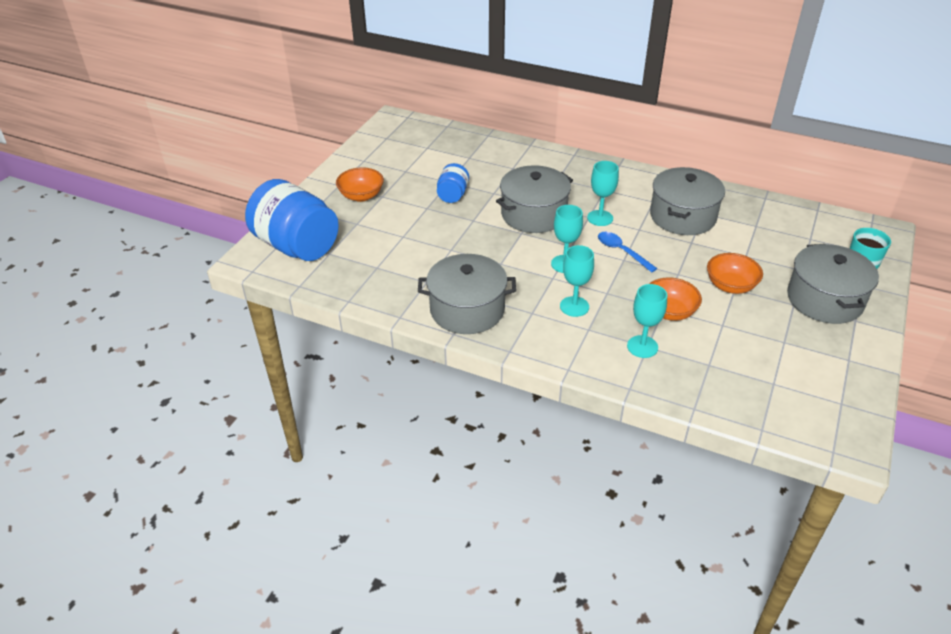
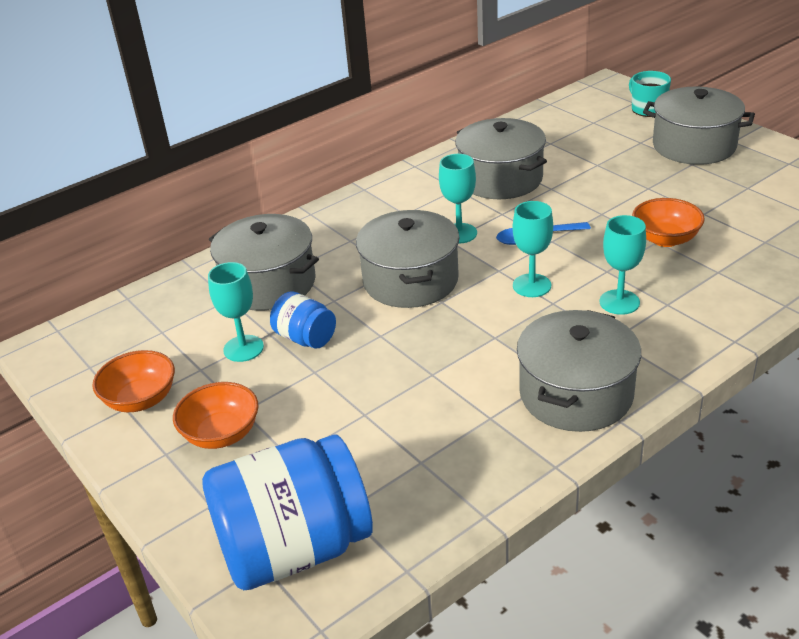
camera: 60 degrees left, 5 degrees down
turquoise goblet [627,284,667,358] -> turquoise goblet moved to [208,262,264,362]
orange bowl [707,253,763,294] -> orange bowl moved to [92,350,175,412]
none -> grey pot [209,214,319,310]

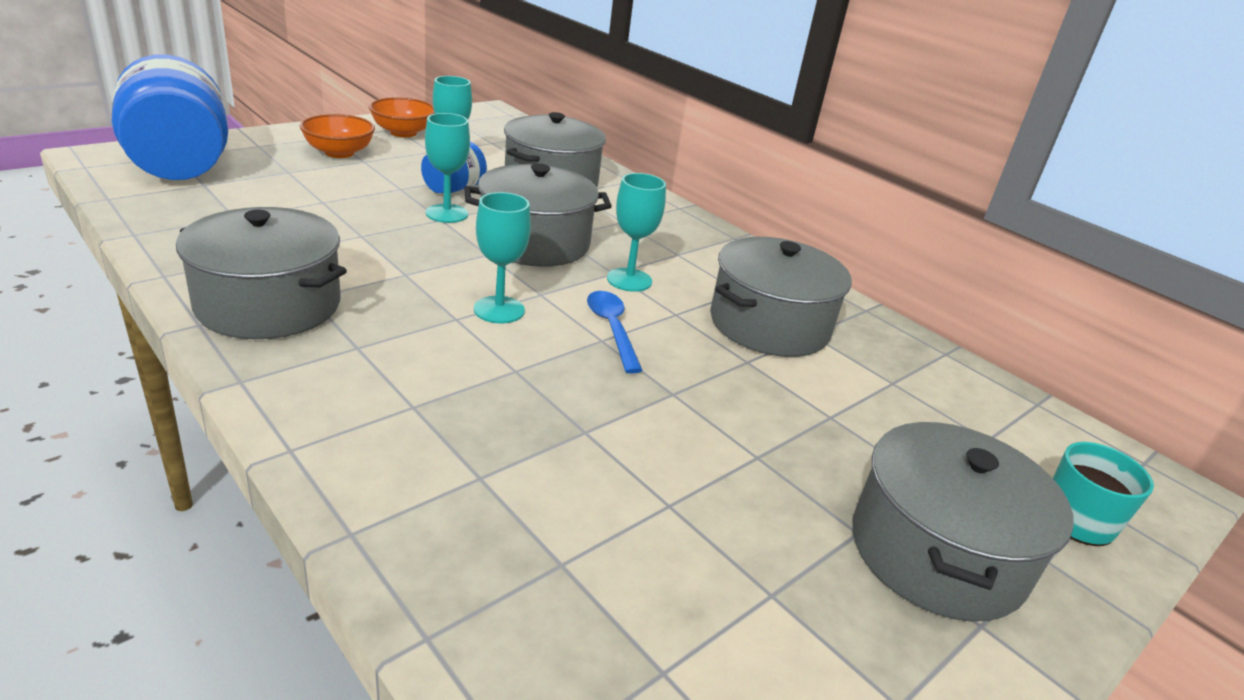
camera: 80 degrees right, 5 degrees down
turquoise goblet [600,215,646,315] -> turquoise goblet moved to [425,113,470,223]
orange bowl [632,198,705,247] -> none

